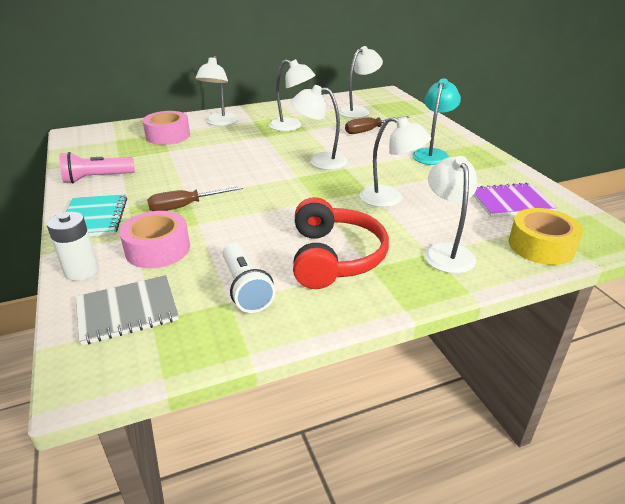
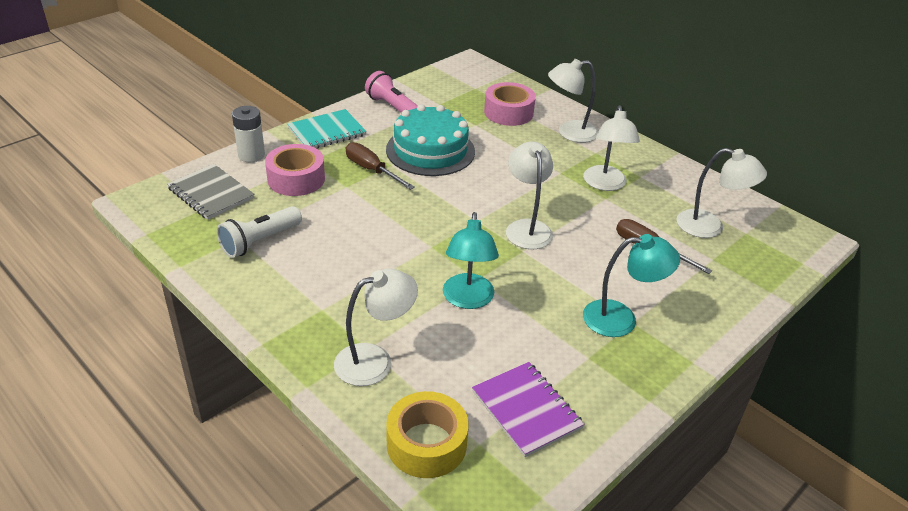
camera: 65 degrees right, 5 degrees up
red headphones [293,197,389,289] -> none
white lamp [360,117,431,207] -> turquoise lamp [443,212,499,309]
none -> turquoise cake [386,104,475,176]

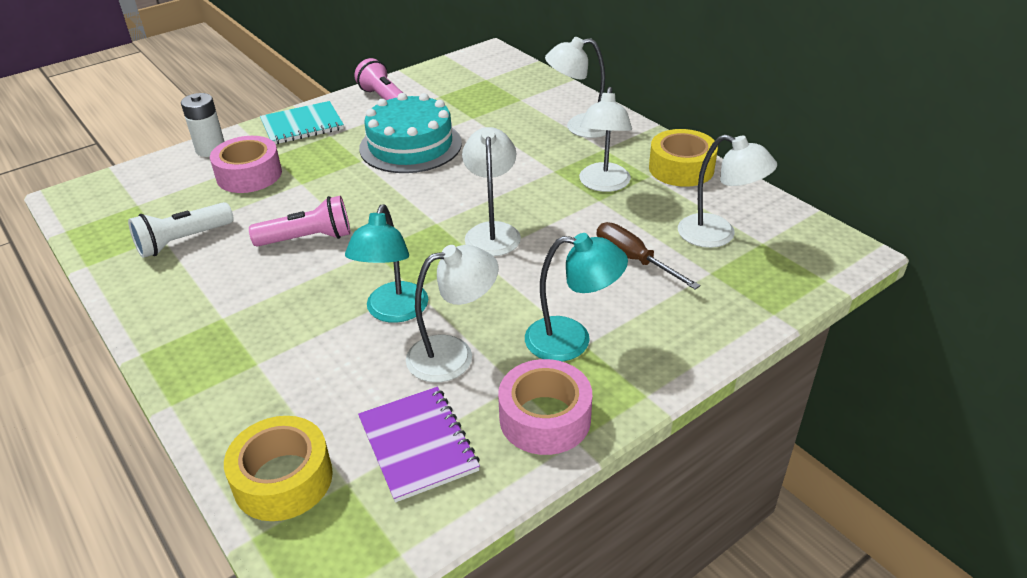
camera: 10 degrees right, 0 degrees up
grey notebook [167,164,254,220] -> none
white lamp [334,269,418,386] -> white lamp moved to [406,245,499,382]
brown screwdriver [346,142,415,190] -> none
pink tape [484,82,536,126] -> pink tape moved to [498,359,592,455]
none -> pink flashlight [249,196,350,247]
none -> yellow tape [649,129,718,187]

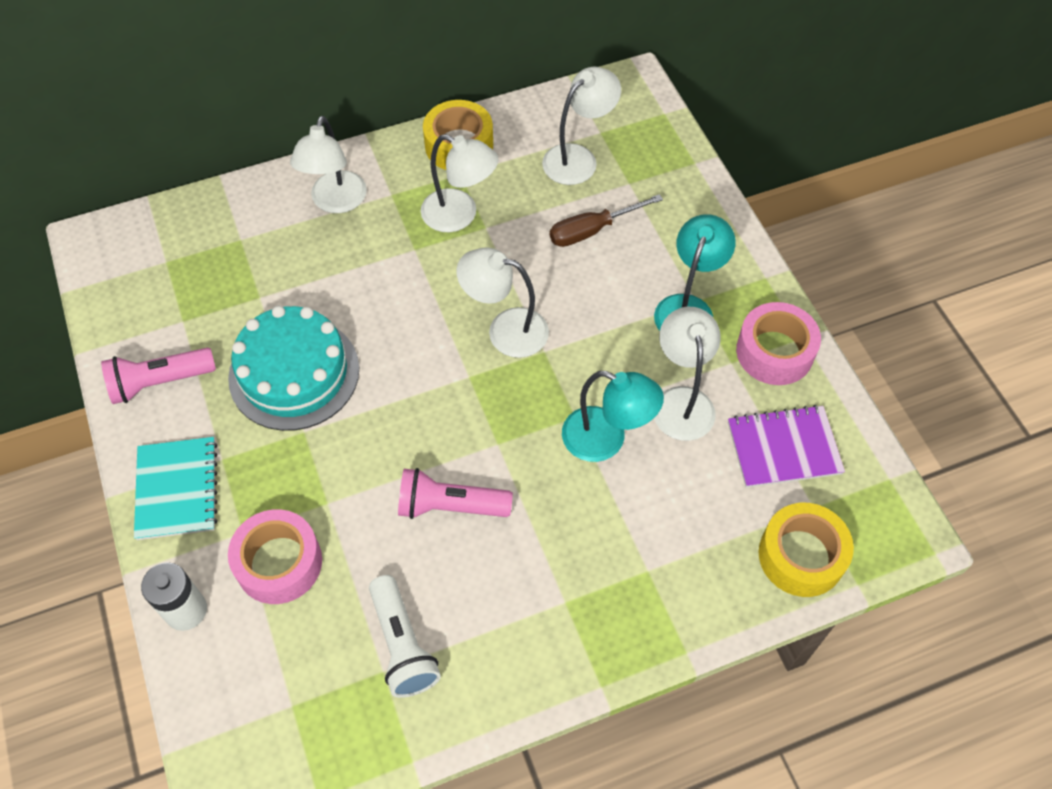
camera: 75 degrees left, 20 degrees up
pink flashlight [249,196,350,247] -> pink flashlight turned 90 degrees counterclockwise [398,468,513,519]

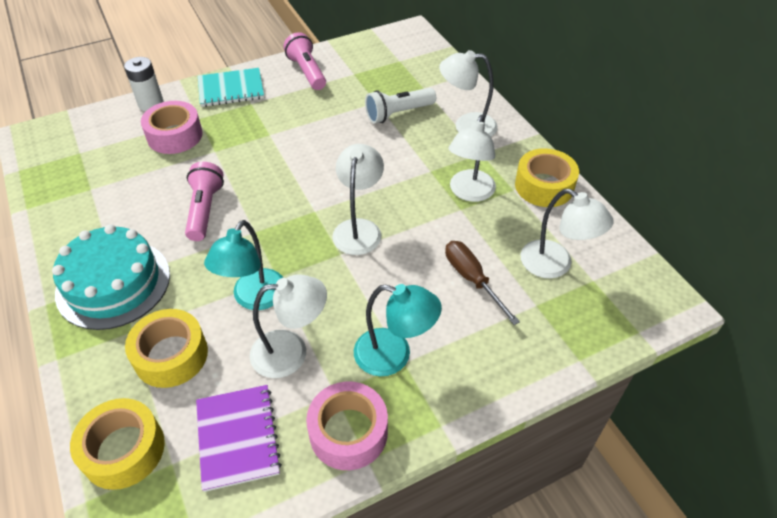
camera: 85 degrees right, 10 degrees down
turquoise cake [228,306,359,431] -> turquoise cake moved to [52,224,170,330]
white flashlight [369,575,441,698] -> white flashlight moved to [365,88,436,123]
none -> yellow tape [125,309,208,388]

